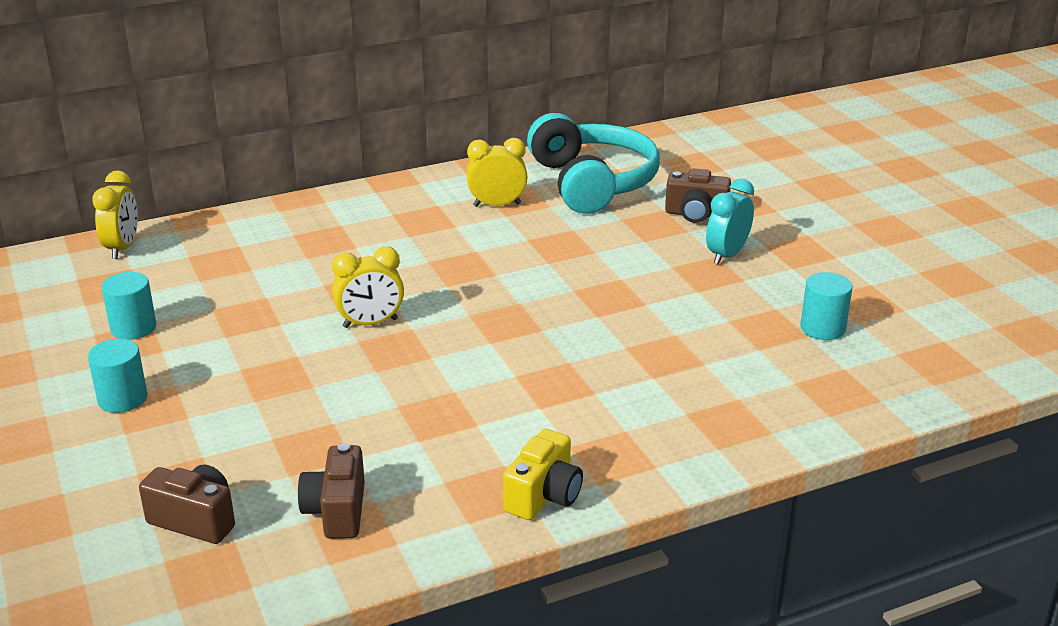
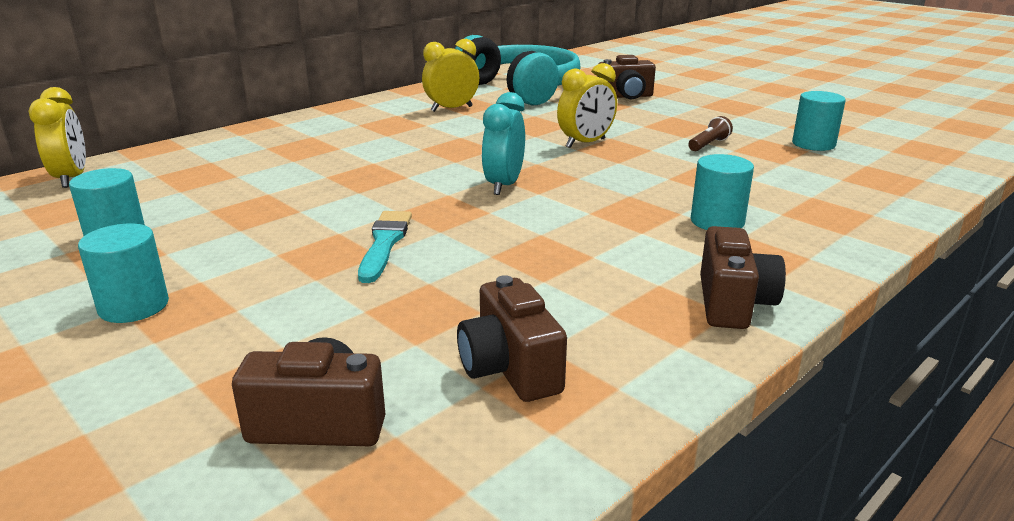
camera: 20 degrees left, 5 degrees down
yellow clock [332,247,404,328] -> yellow clock moved to [557,63,617,148]
yellow camera [503,429,583,520] -> brown camera [700,226,786,329]
turquoise clock [706,179,754,265] -> turquoise clock moved to [482,92,525,195]
none -> turquoise brush [358,211,412,283]
none -> brown flashlight [688,116,733,151]
none -> turquoise cylinder [691,154,754,230]

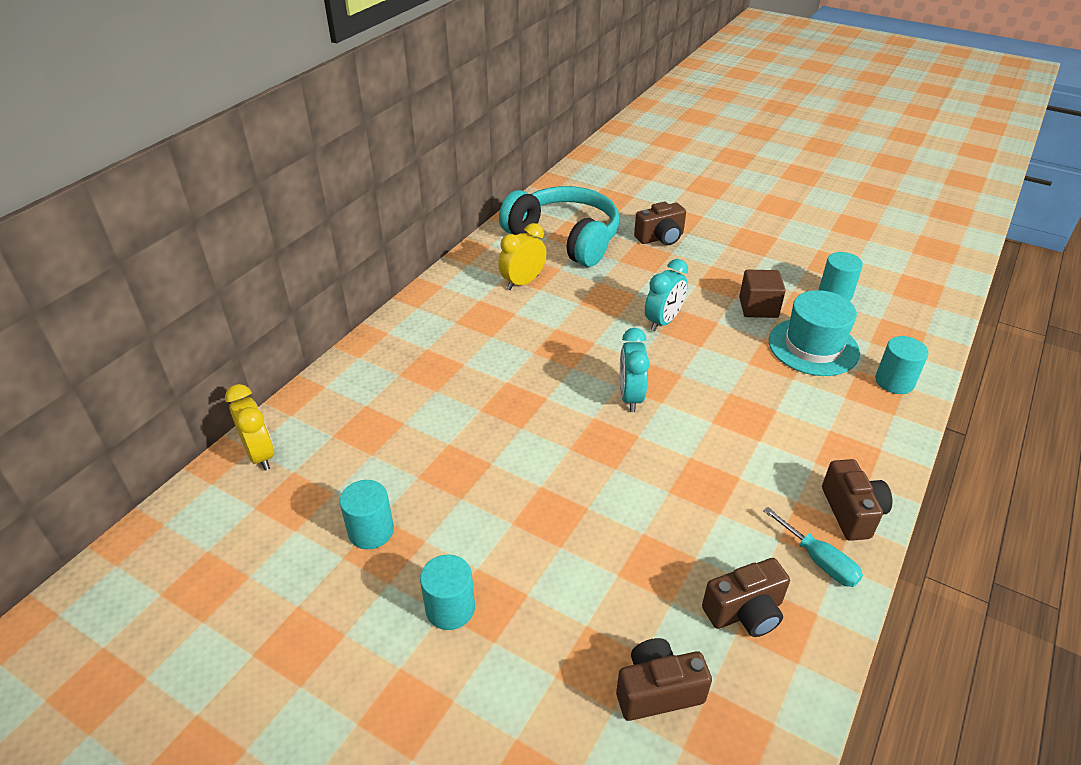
camera: 15 degrees left, 15 degrees up
turquoise brush [358,211,412,283] -> none
brown camera [457,275,567,402] -> brown camera turned 75 degrees counterclockwise [702,558,790,637]
yellow clock [557,63,617,148] -> turquoise clock [645,259,688,332]
brown flashlight [688,116,733,151] -> brown cube [739,270,786,318]
turquoise cylinder [691,154,754,230] -> turquoise cylinder moved to [875,336,929,394]
none -> turquoise screwdriver [763,507,863,587]
none -> turquoise hat [769,290,860,376]

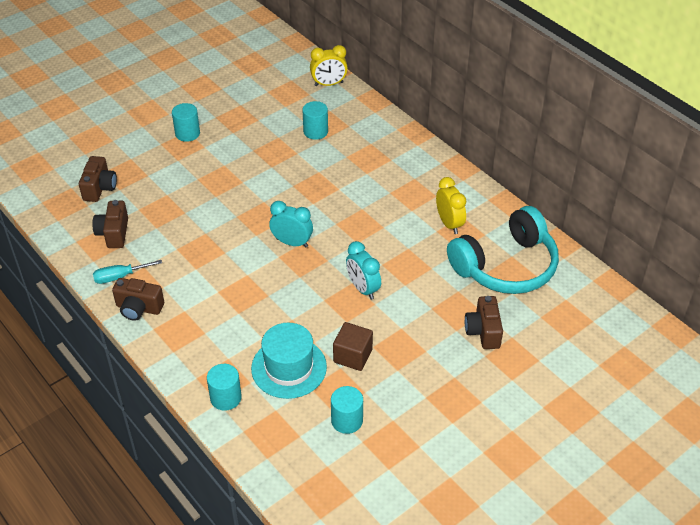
camera: 110 degrees right, 5 degrees up
turquoise cylinder [340,480,394,549] -> turquoise cylinder moved to [303,101,328,140]

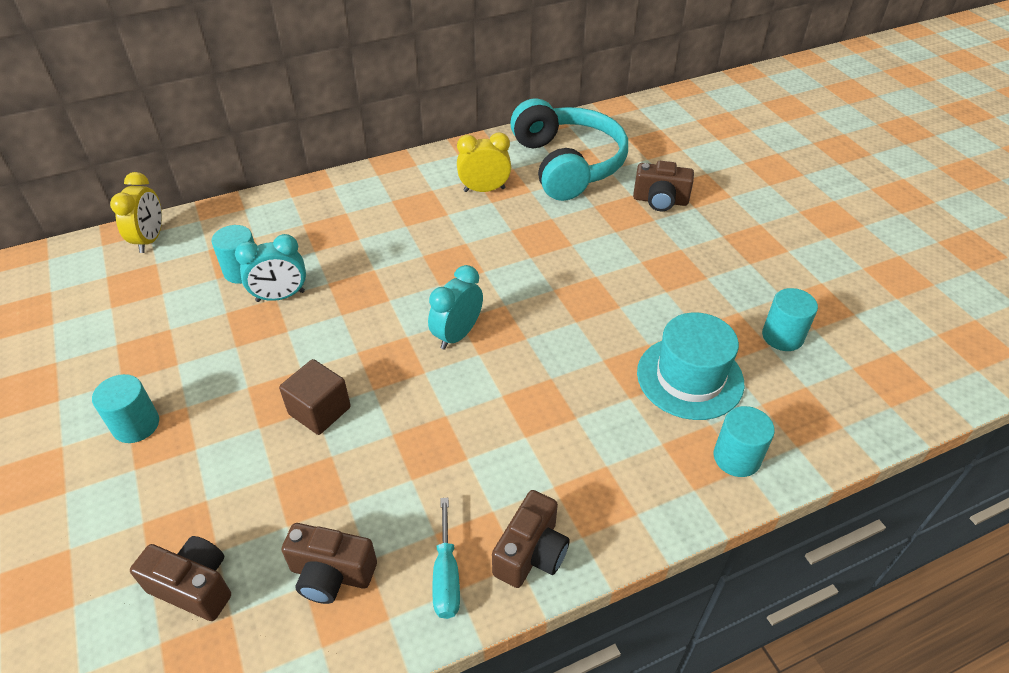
camera: 75 degrees left, 0 degrees up
brown cube [333,322,373,371] -> brown cube moved to [279,359,351,435]
turquoise clock [346,241,381,300] -> turquoise clock moved to [235,234,306,302]

